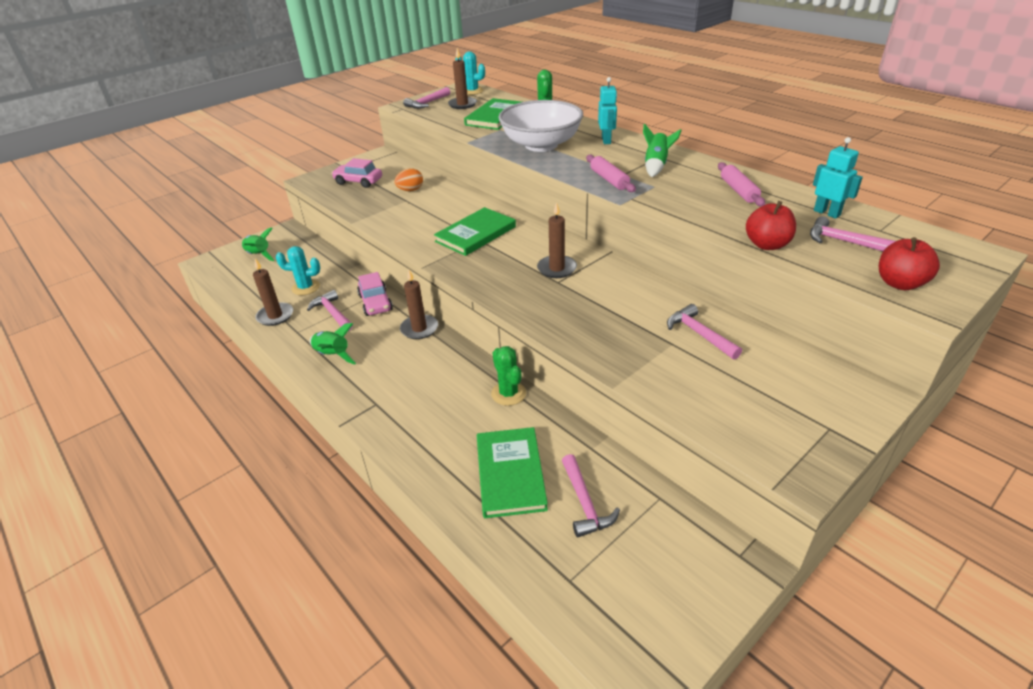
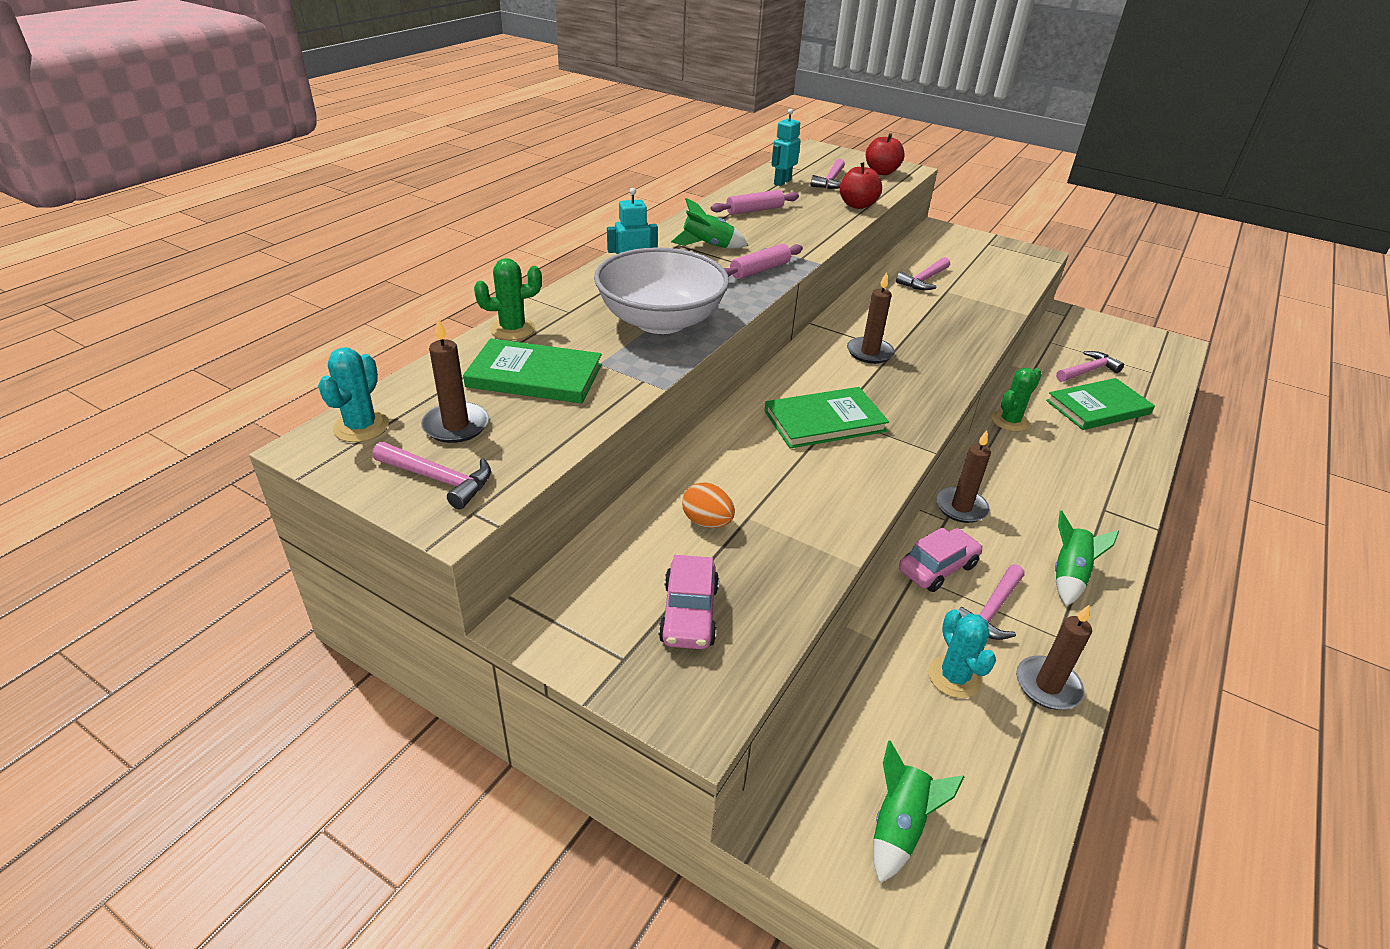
camera: 110 degrees left, 0 degrees up
green book [434,207,516,256] -> green book turned 45 degrees counterclockwise [765,387,889,448]

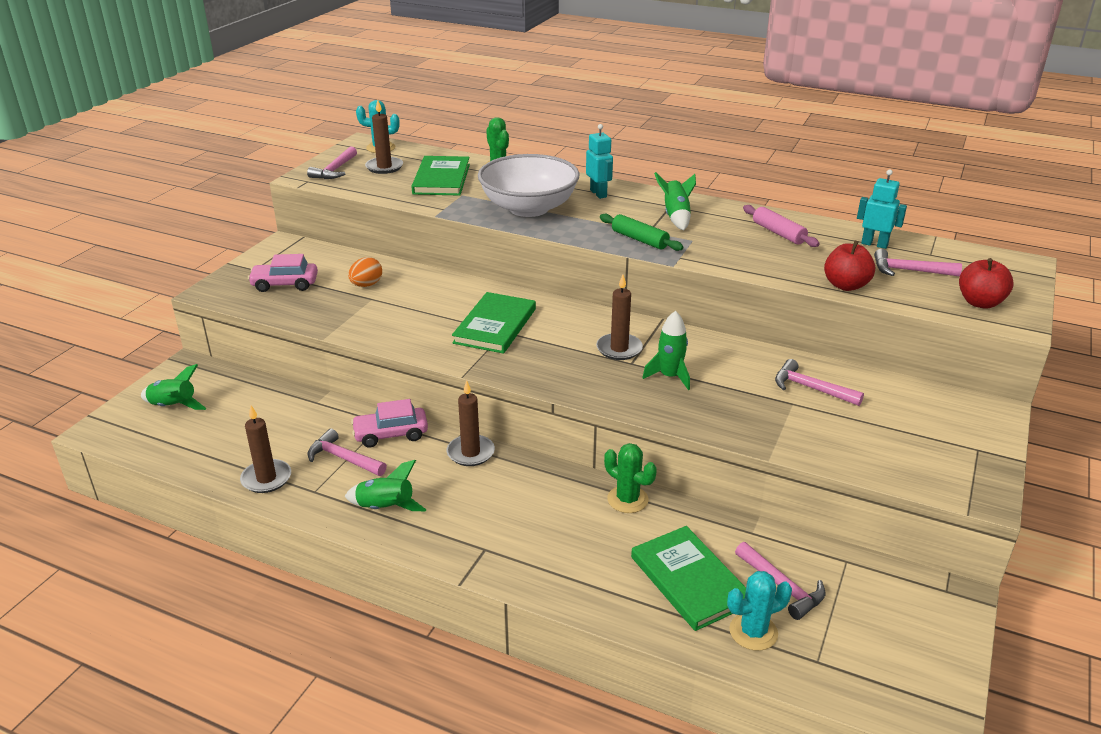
camera: 85 degrees right, 5 degrees down
pink rolling pin [724,244,803,279] -> green rolling pin [600,214,684,251]
green book [765,387,889,448] -> green book turned 45 degrees clockwise [452,292,536,354]
pink car [899,527,983,592] -> pink car turned 120 degrees clockwise [351,399,428,447]
turquoise cactus [928,609,996,698] -> turquoise cactus moved to [727,571,792,651]
none -> green rocket [642,311,690,390]

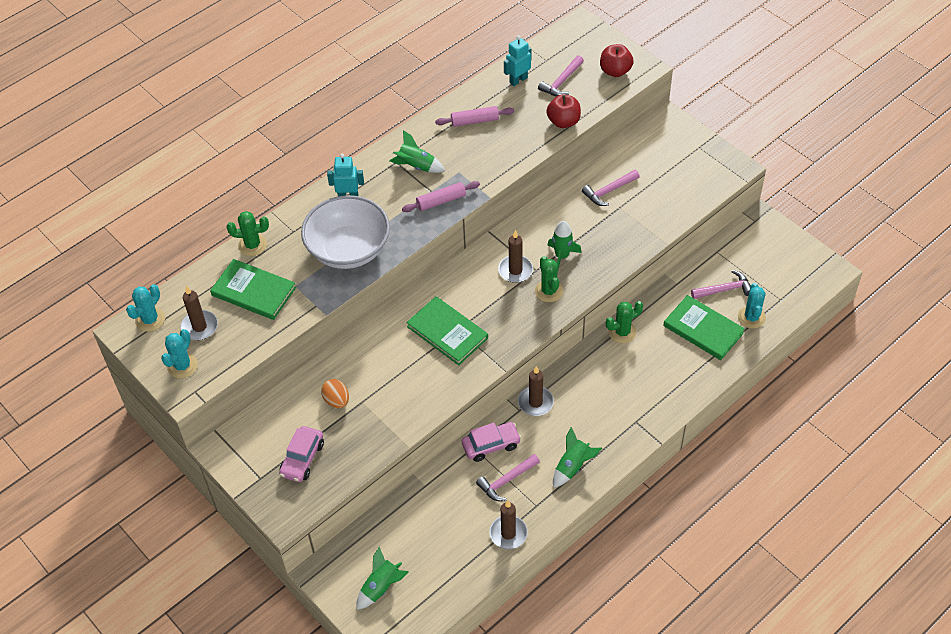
camera: 65 degrees left, 20 degrees up
pink hammer [307,146,357,179] -> turquoise cactus [161,329,198,378]
pink car [351,399,428,447] -> pink car turned 120 degrees counterclockwise [462,422,521,462]
green rolling pin [600,214,684,251] -> pink rolling pin [402,181,480,212]
green book [631,526,746,631] -> green book turned 45 degrees clockwise [663,295,745,360]
none -> green cactus [535,256,563,302]

